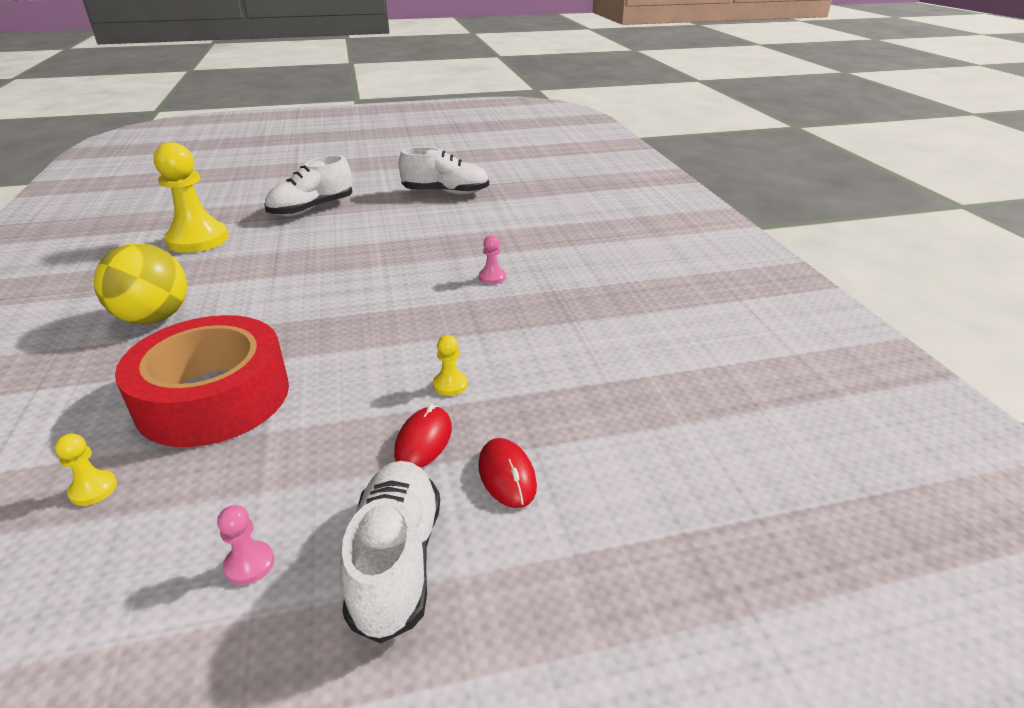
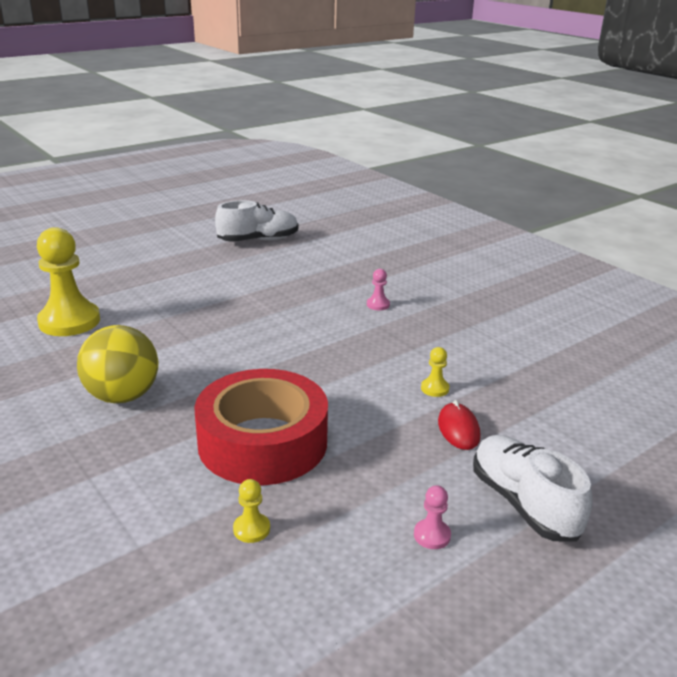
camera: 25 degrees left, 5 degrees down
white shoe [265,155,352,216] -> none
red mouse [478,438,537,508] -> none

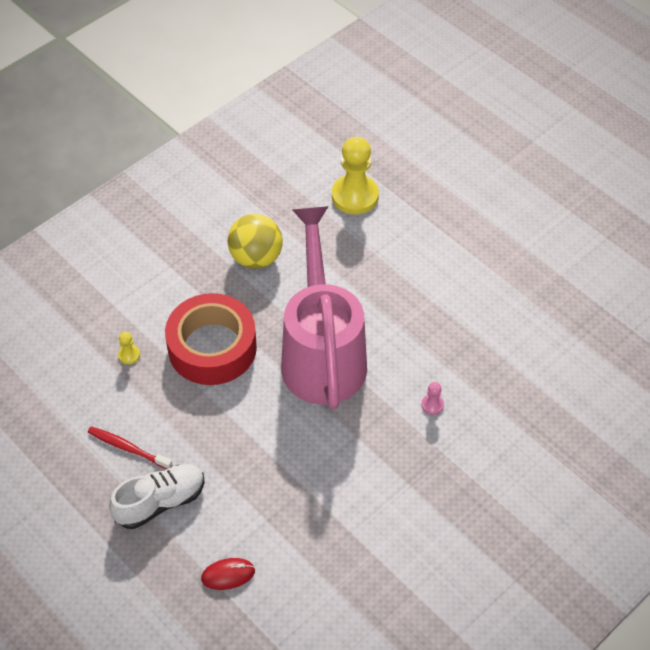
camera: 85 degrees right, 25 degrees up
white shoe [215,200,298,242] -> none
pink pawn [414,485,451,549] -> red toothbrush [88,426,173,469]
yellow pawn [421,347,450,397] -> none
red mouse [438,400,481,450] -> red mouse moved to [201,558,255,590]
none -> pink watering can [281,206,367,409]

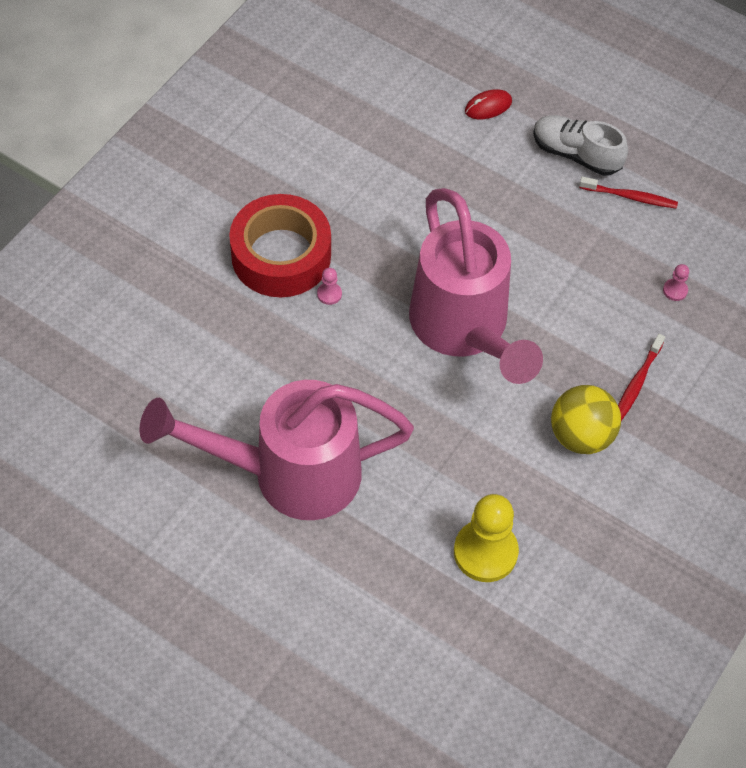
camera: 165 degrees right, 5 degrees up
white shoe [109,464,205,529] -> white shoe turned 75 degrees clockwise [533,115,628,176]
yellow pawn [118,332,140,364] -> pink pawn [663,264,689,301]
red tape [165,293,257,385] -> red tape moved to [229,194,331,297]
none -> pink watering can [139,380,414,520]
none -> red toothbrush [618,334,665,421]

